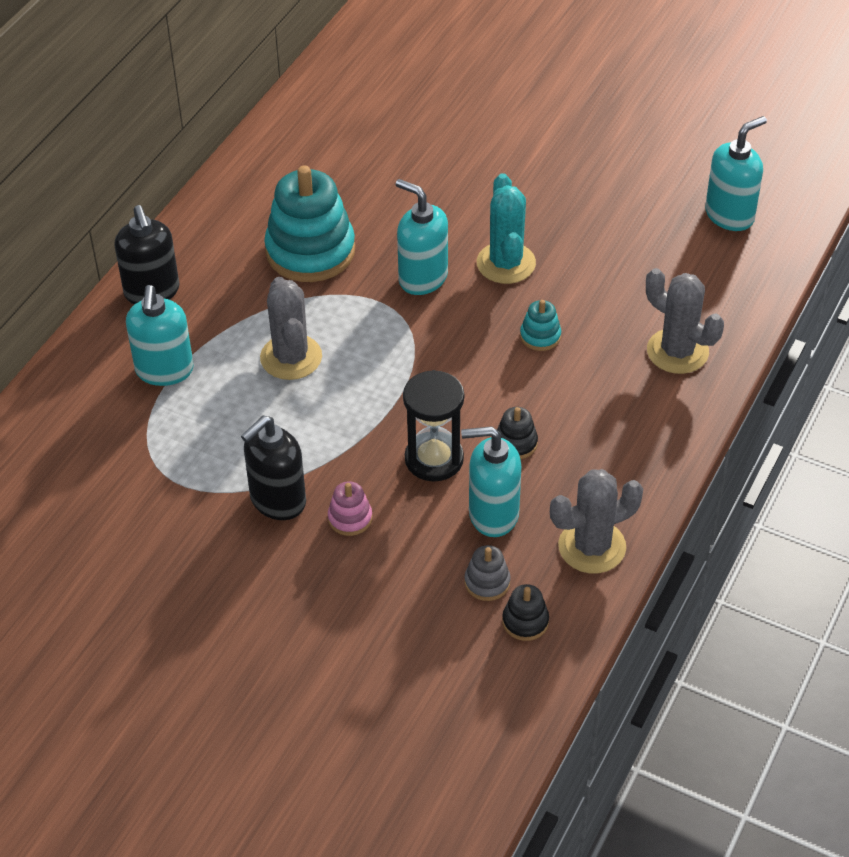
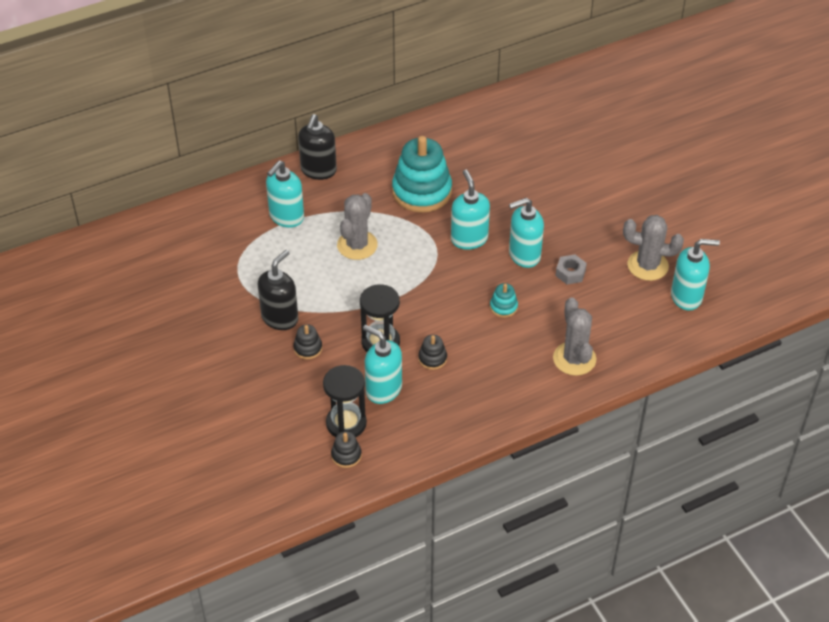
camera: 35 degrees right, 0 degrees up
black soap dispenser [241,416,306,520] -> black soap dispenser turned 135 degrees clockwise [258,250,298,330]
pink stacking toy [328,481,372,536] -> black stacking toy [293,324,322,360]
grey stacking toy [464,545,511,601] -> black hourglass [323,365,367,437]
turquoise cactus [477,173,536,284] -> turquoise soap dispenser [509,198,544,268]
grey cactus [550,469,643,573] -> grey cactus moved to [623,215,684,281]
none -> grey nut [556,255,587,285]

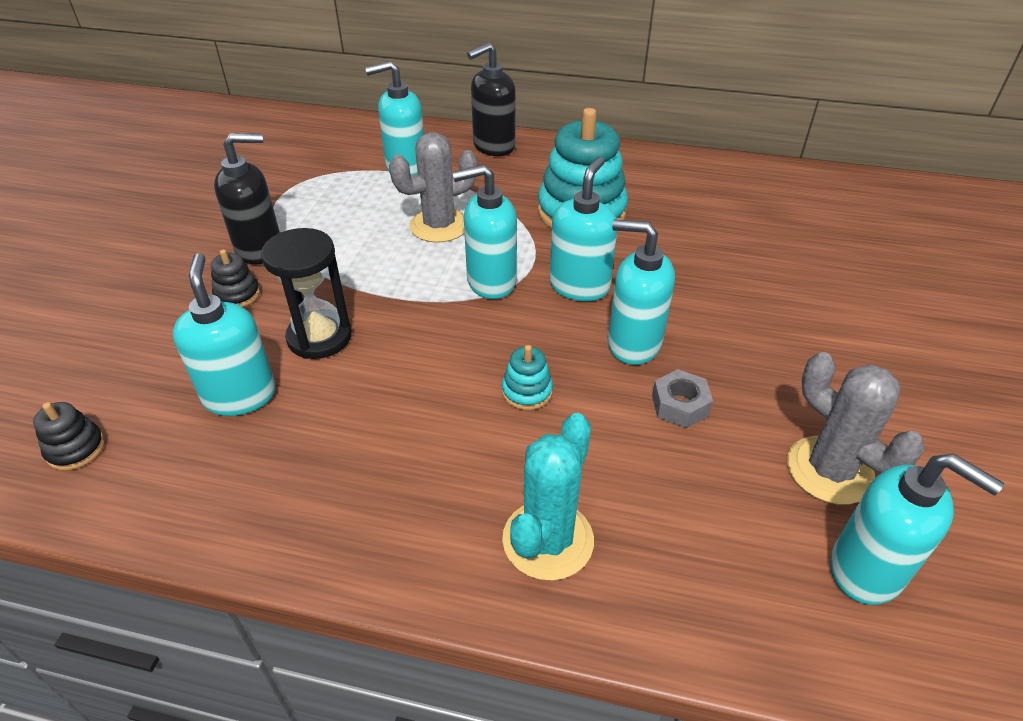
camera: 40 degrees right, 5 degrees down
black hourglass [323,365,367,437] -> none
black stacking toy [418,335,447,370] -> none
grey cactus [553,297,597,376] -> turquoise cactus [502,413,594,581]
none -> turquoise soap dispenser [452,164,517,299]

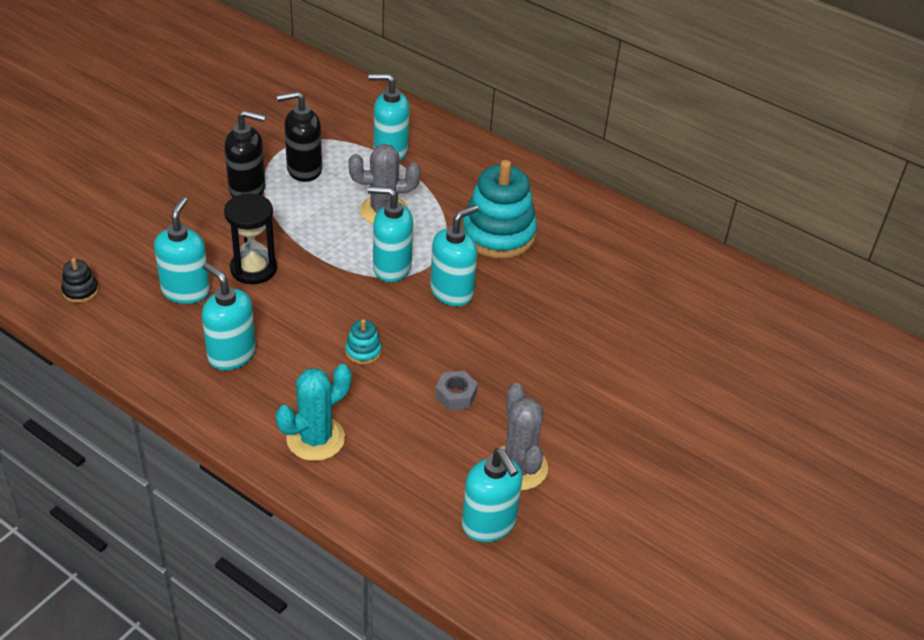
camera: 20 degrees right, 0 degrees up
black stacking toy [211,249,260,307] -> none
black soap dispenser [467,43,516,156] -> black soap dispenser moved to [277,91,322,182]
turquoise soap dispenser [608,219,675,365] -> turquoise soap dispenser moved to [202,263,256,370]

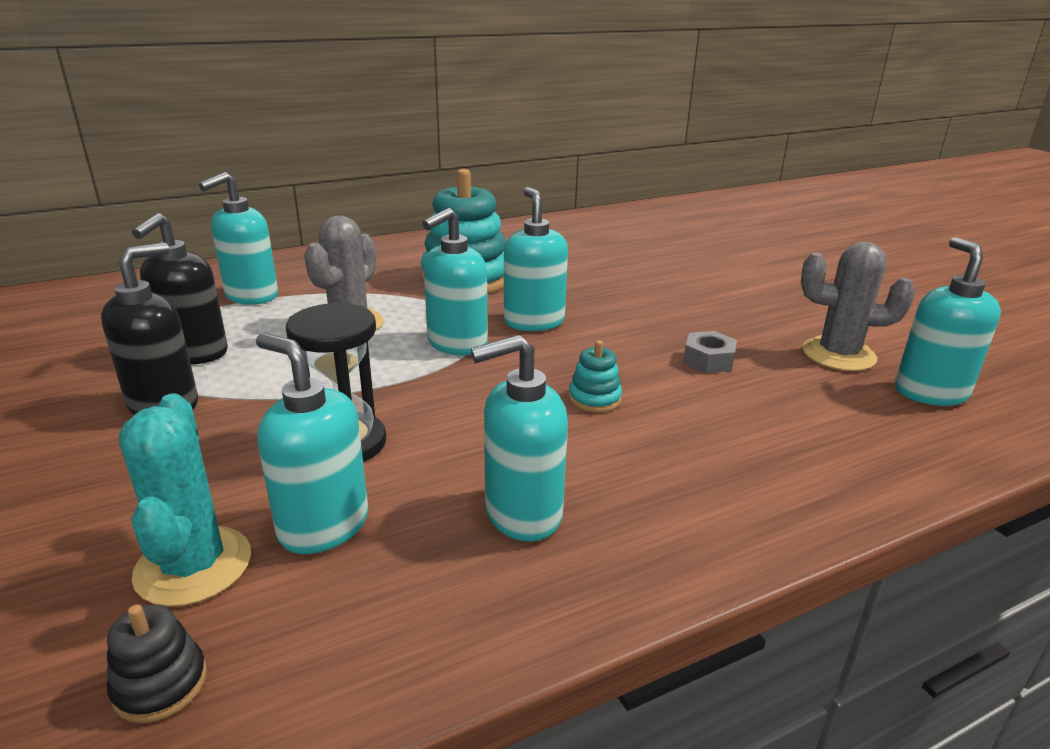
camera: 60 degrees left, 15 degrees down
turquoise cactus [276,364,351,461] -> turquoise cactus moved to [119,393,251,607]
turquoise soap dispenser [462,448,523,542] -> turquoise soap dispenser turned 90 degrees counterclockwise [895,237,1001,406]

